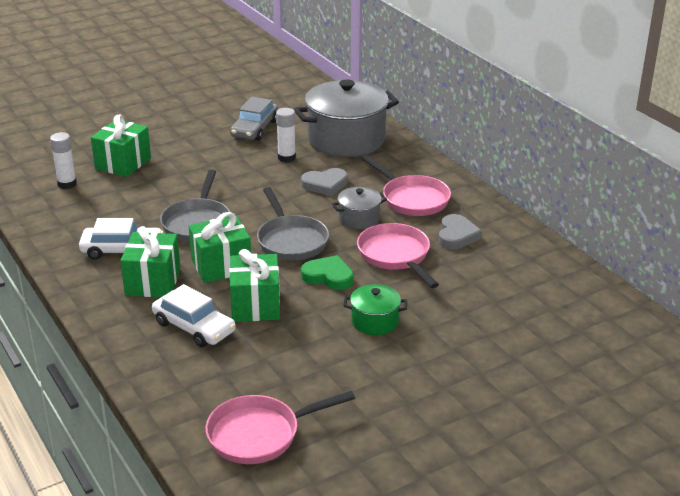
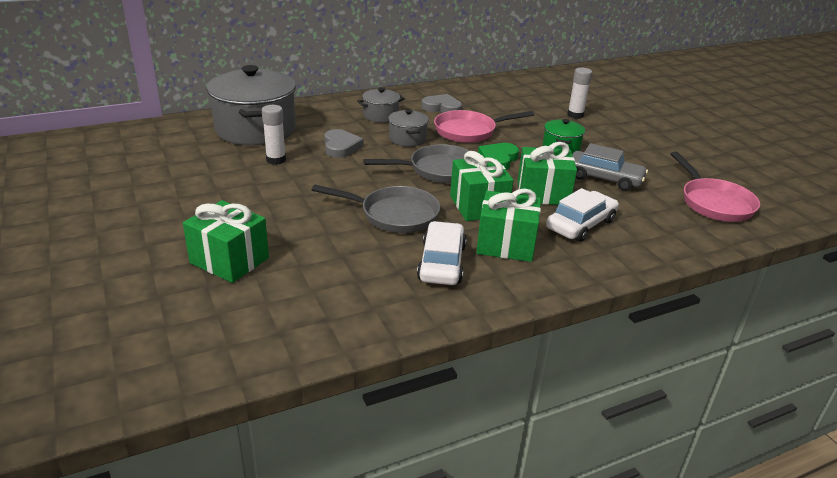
camera: 85 degrees left, 0 degrees up
white glue stick [50,132,77,189] -> white glue stick moved to [567,68,592,119]
grey car [230,97,278,141] -> grey car moved to [572,143,648,191]
pink pan [362,155,451,216] -> grey pot [357,88,405,123]

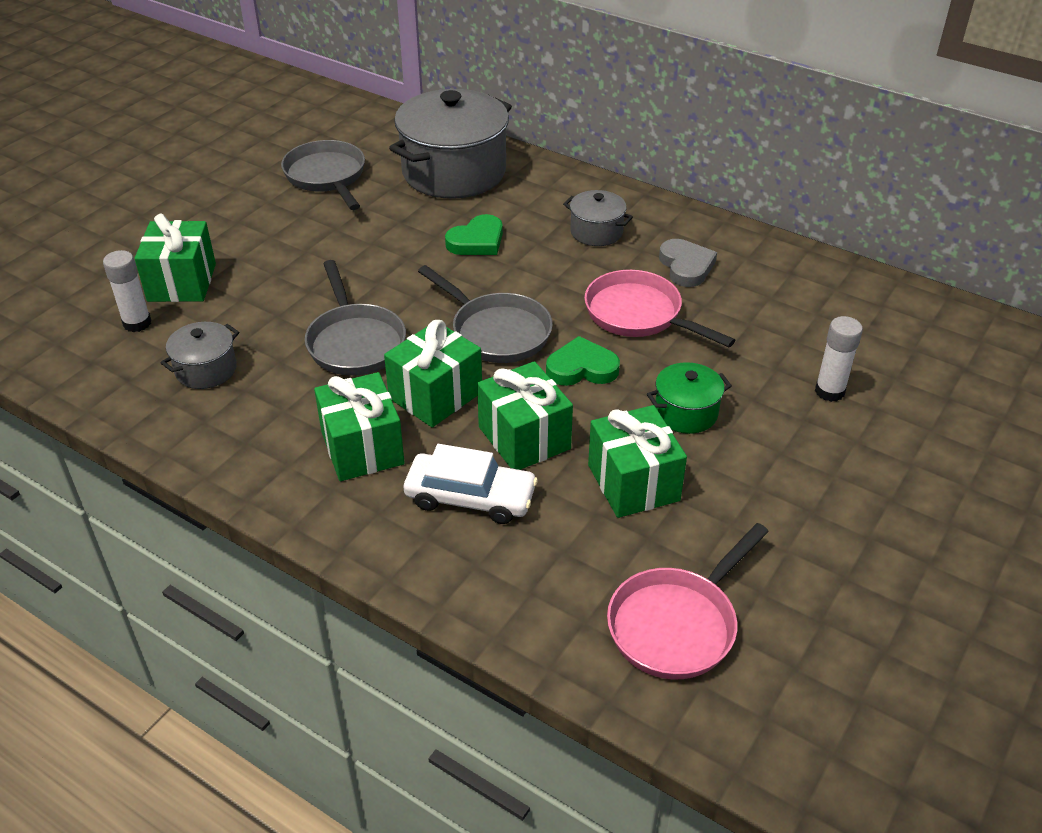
camera: 60 degrees right, 10 degrees up
white glue stick [262,105,286,165] -> white glue stick moved to [103,250,152,332]
grey heart [324,129,363,158] -> green heart [445,214,503,255]
grey pot [388,109,429,146] -> grey pot moved to [161,322,239,389]
white car [417,221,466,285] -> none
grey car [572,143,648,191] -> green gift [588,405,687,518]
none -> grey pan [281,140,365,210]

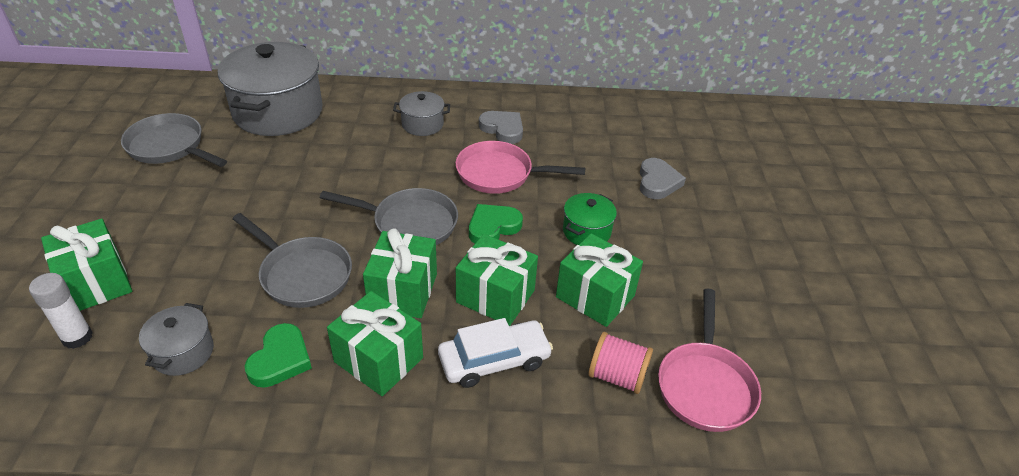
camera: 35 degrees left, 0 degrees up
green heart [445,214,503,255] -> green heart moved to [245,323,312,388]
white glue stick [815,316,863,402] -> grey heart [640,158,686,199]
none -> pink spool [588,332,653,394]

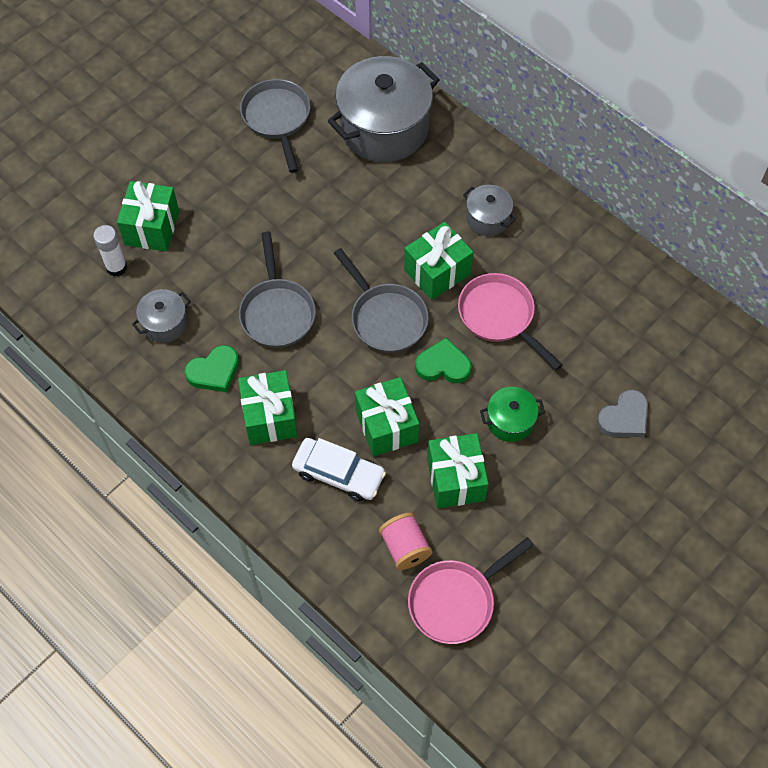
camera: 45 degrees right, 20 degrees up
green gift [363,228,437,318] -> green gift moved to [404,222,473,300]
grey heart [479,111,523,144] -> none

